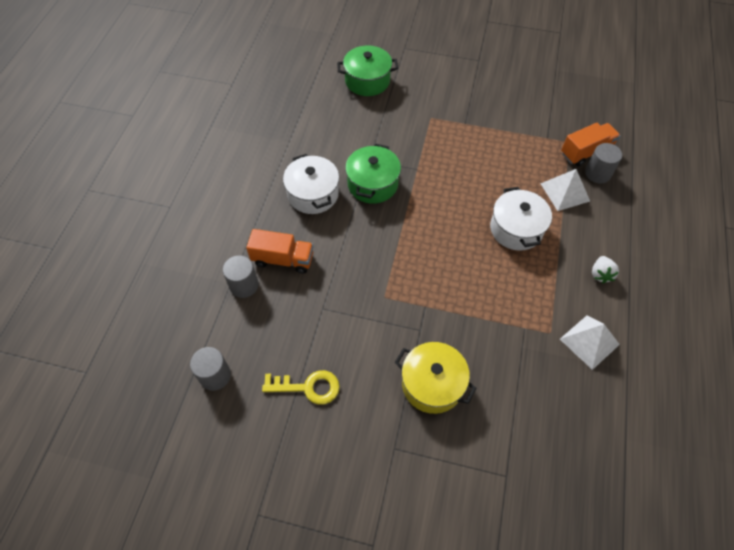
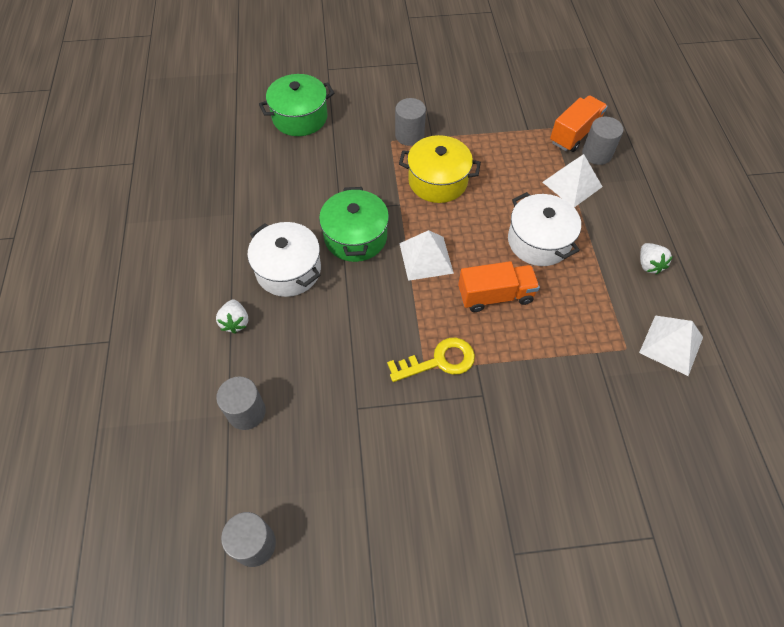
camera: 20 degrees left, 0 degrees up
orange truck [246,229,314,274] -> orange truck moved to [458,261,540,312]
yellow key [262,370,340,405] -> yellow key moved to [387,338,475,382]
yellow pot [394,342,477,414] -> yellow pot moved to [399,135,481,203]
none -> white strawberry [216,299,248,334]
none -> grey cylinder [395,98,426,146]
none -> white pyramid [399,230,454,281]

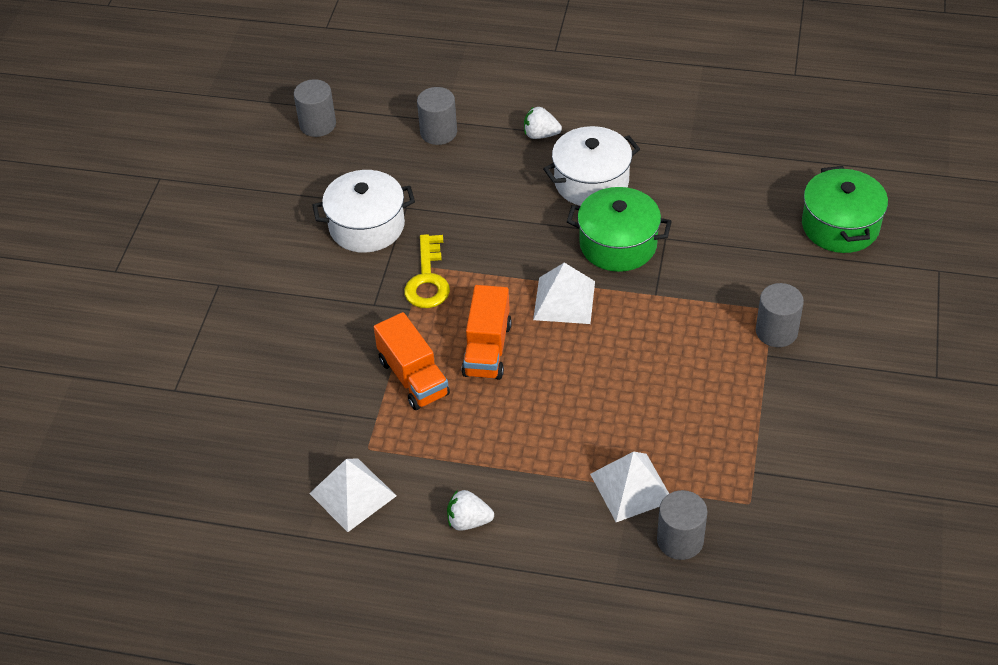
camera: 110 degrees right, 10 degrees down
yellow pot [399,135,481,203] -> none
white pot [508,192,581,266] -> white pot moved to [312,170,415,253]
orange truck [550,95,608,152] -> orange truck moved to [374,312,450,410]

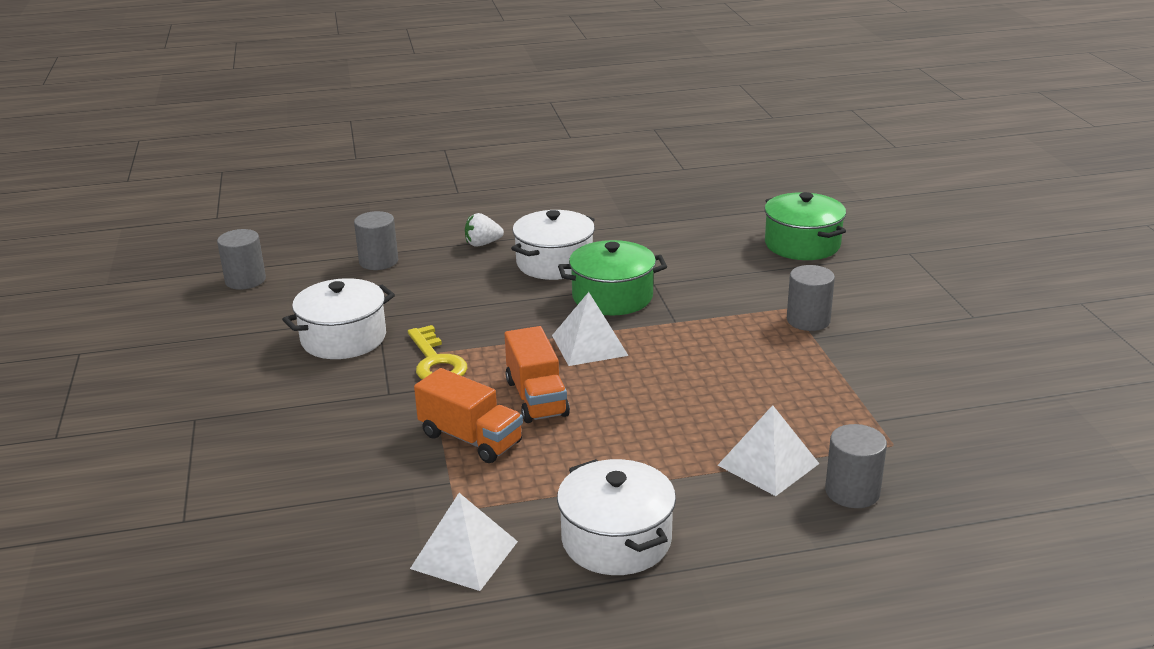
camera: 25 degrees left, 20 degrees down
white strawberry [447,490,494,531] -> white pot [557,459,676,575]

